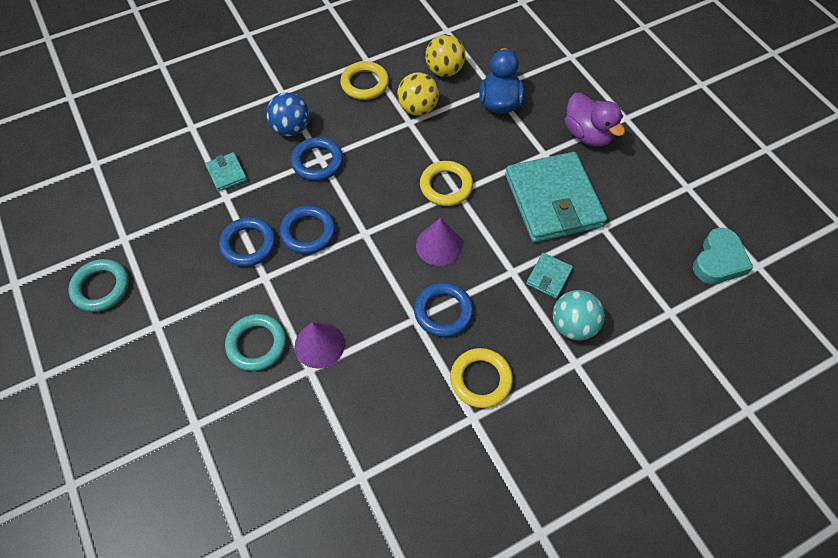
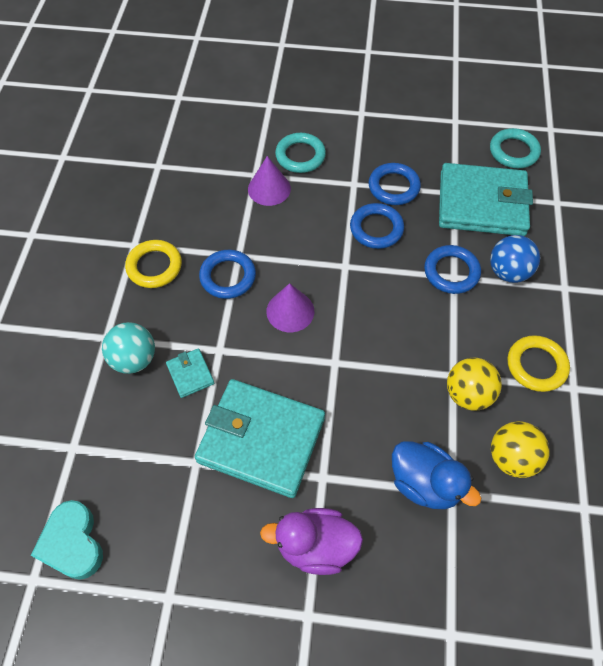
camera: 125 degrees right, 0 degrees up
turquoise ring [68,259,129,312] -> turquoise ring moved to [490,128,541,168]
turquoise wallet [205,152,247,191] -> turquoise wallet [439,163,533,236], size x2.38
yellow ring [420,161,473,206] -> none

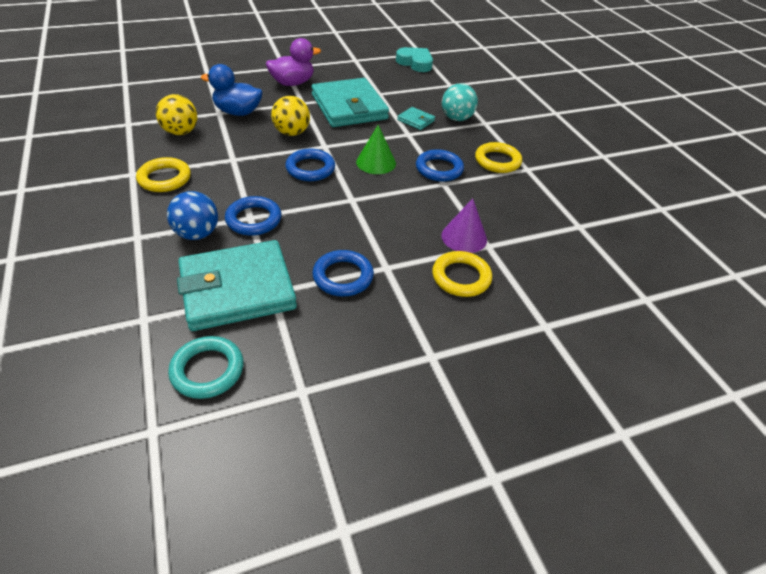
camera: 150 degrees right, 15 degrees down
turquoise wallet [195,379,325,498] -> turquoise wallet turned 75 degrees clockwise [311,78,389,127]
purple cone [266,283,314,332] -> green cone [356,125,396,174]
turquoise ring [275,133,326,173] -> yellow ring [432,251,492,297]
blue ring [350,203,404,249] -> blue ring moved to [285,149,335,181]
yellow ball [447,358,502,411] -> yellow ball moved to [271,96,310,136]

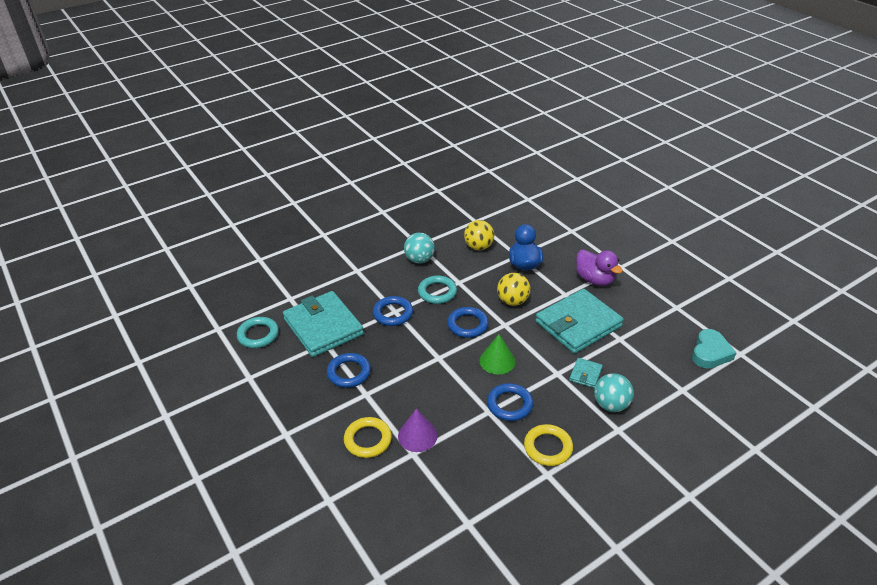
camera: 80 degrees right, 5 degrees down
yellow ring [136,157,191,192] -> turquoise ball [404,233,435,263]
blue ball [167,191,218,240] -> none
none -> turquoise ring [418,275,457,304]

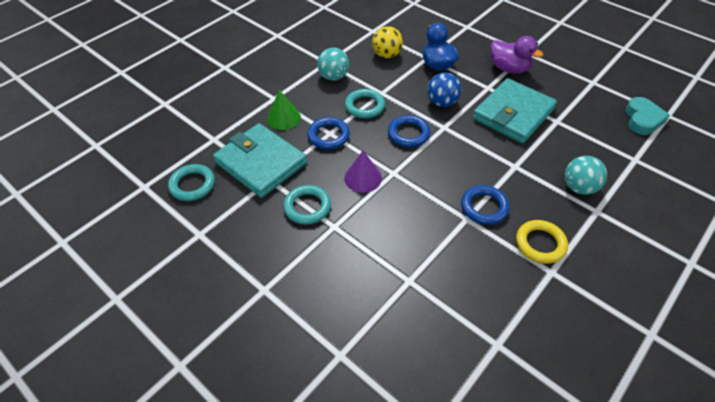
camera: 15 degrees left, 10 degrees up
blue ring [327,353,371,388] -> turquoise ring [283,185,331,224]
yellow ring [344,417,392,458] -> none
purple cone [398,409,438,452] -> purple cone moved to [344,151,382,193]
green cone [479,334,516,374] -> green cone moved to [267,90,301,130]
yellow ball [497,273,530,306] -> blue ball [427,73,461,107]
turquoise wallet [569,358,603,388] -> none

